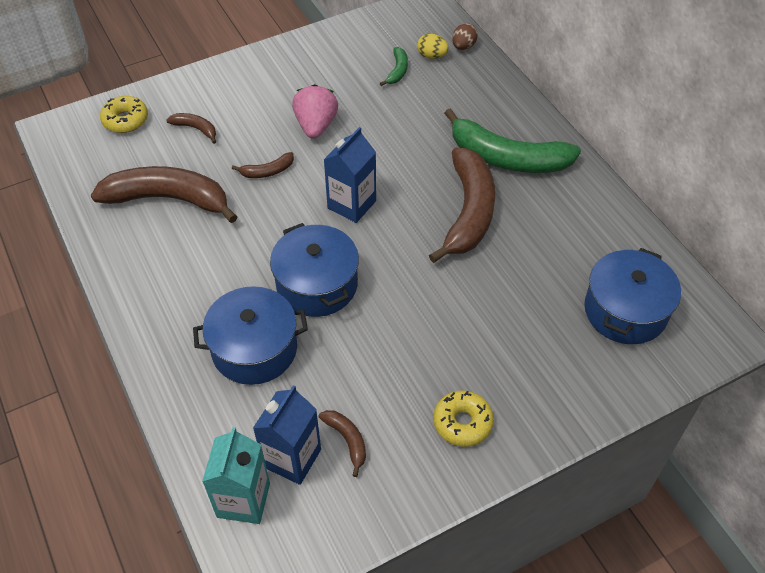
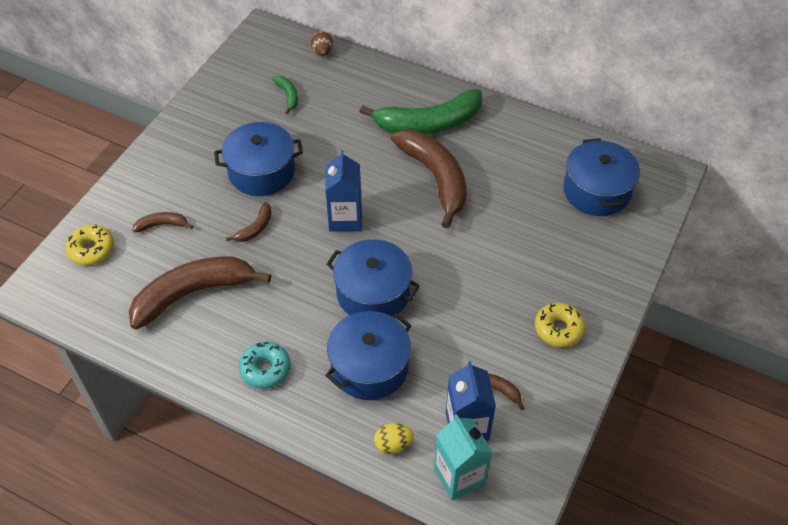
camera: 35 degrees left, 0 degrees up
pink strawberry [292,84,338,139] -> blue pot [214,122,303,196]
yellow egg [417,33,449,59] -> yellow egg moved to [374,423,414,454]
none -> turquoise donut [239,342,291,389]

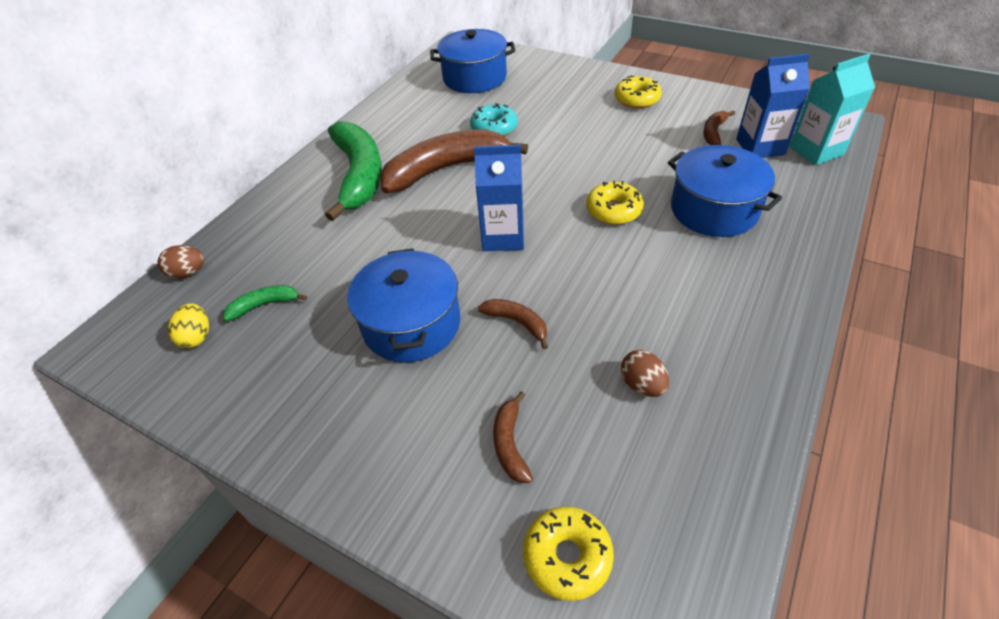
camera: 85 degrees left, 5 degrees down
brown banana [129,256,271,329] -> brown egg [621,350,669,397]
turquoise donut [239,342,291,389] -> turquoise donut moved to [470,103,518,136]
blue pot [326,239,420,316] -> yellow donut [586,181,644,225]
yellow egg [374,423,414,454] -> yellow egg moved to [168,303,209,348]

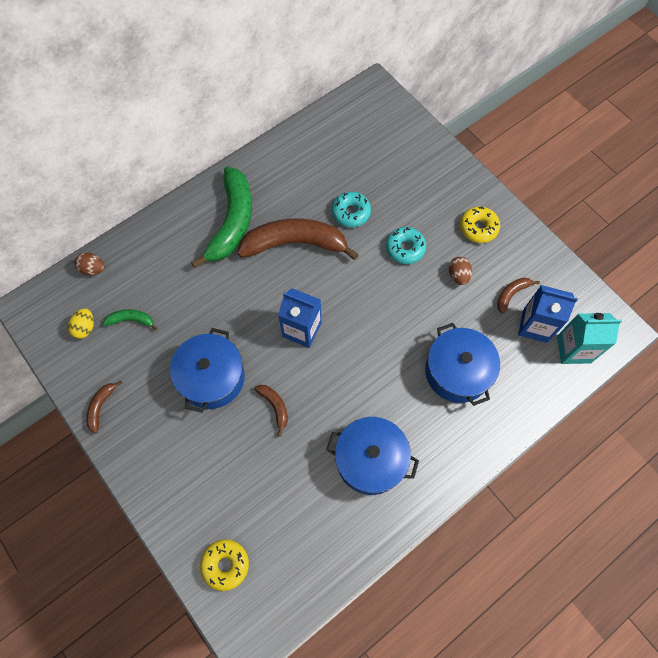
camera: 20 degrees right, 20 degrees up
blue pot [430,29,515,93] -> blue pot moved to [326,417,419,495]
brown banana [493,391,533,483] -> brown banana moved to [86,381,123,434]
yellow donut [586,181,644,225] -> none
brown egg [621,350,669,397] -> brown egg moved to [449,257,472,285]
none -> turquoise donut [386,227,426,264]

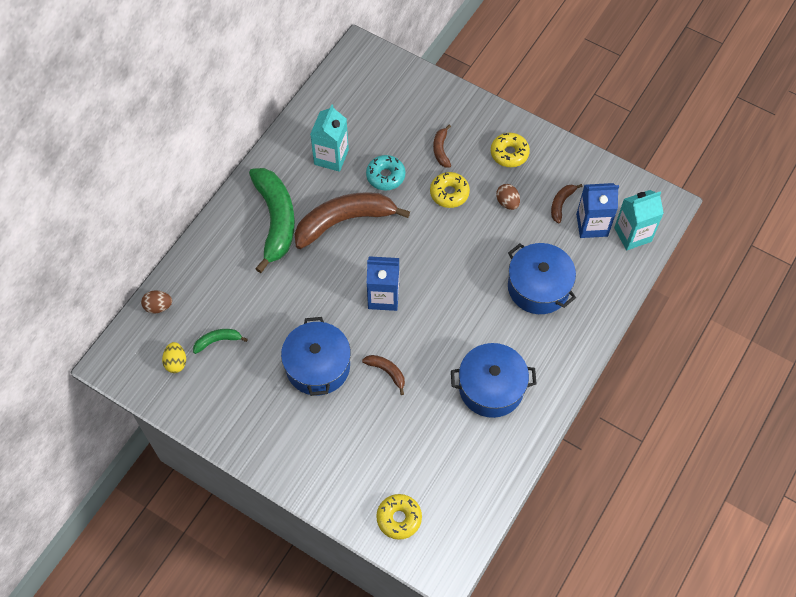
camera: 20 degrees left, 5 degrees down
brown banana [86,381,123,434] -> brown banana moved to [433,125,451,168]
turquoise donut [386,227,426,264] -> yellow donut [430,172,470,208]
none -> turquoise carton [310,105,349,172]

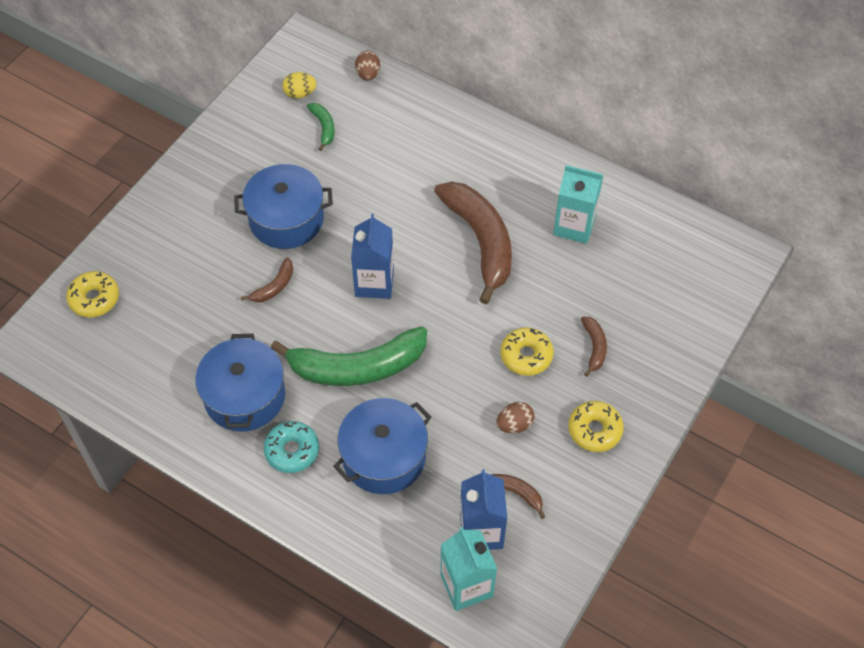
camera: 90 degrees right, 5 degrees down
green banana [249,168,295,273] -> green banana moved to [271,326,427,386]
turquoise donut [366,155,405,190] -> turquoise donut moved to [263,421,319,473]
brown banana [433,125,451,168] -> brown banana turned 90 degrees clockwise [581,316,607,377]

